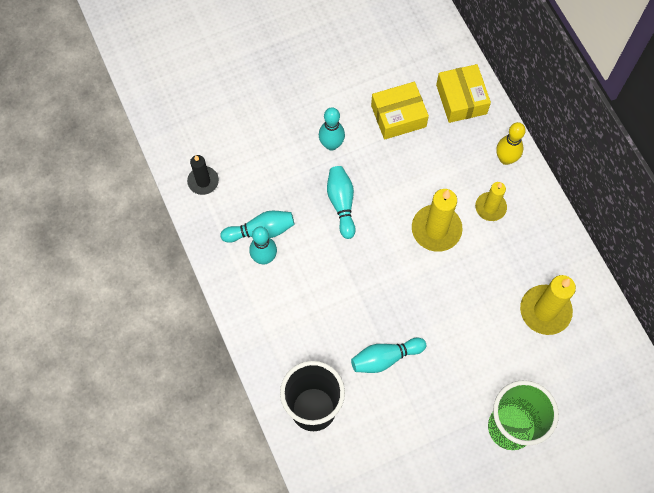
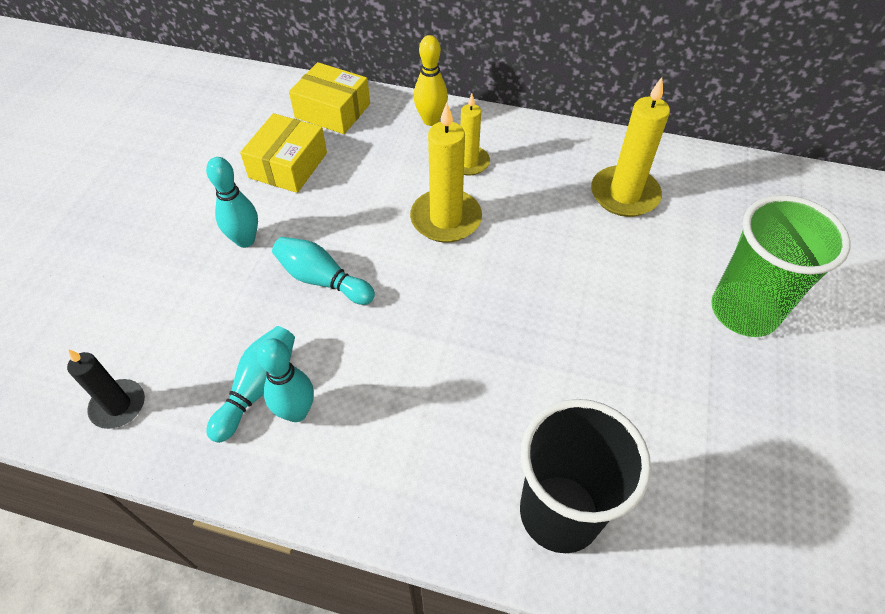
camera: 50 degrees left, 15 degrees down
turquoise bowling pin [351,338,426,373] -> none

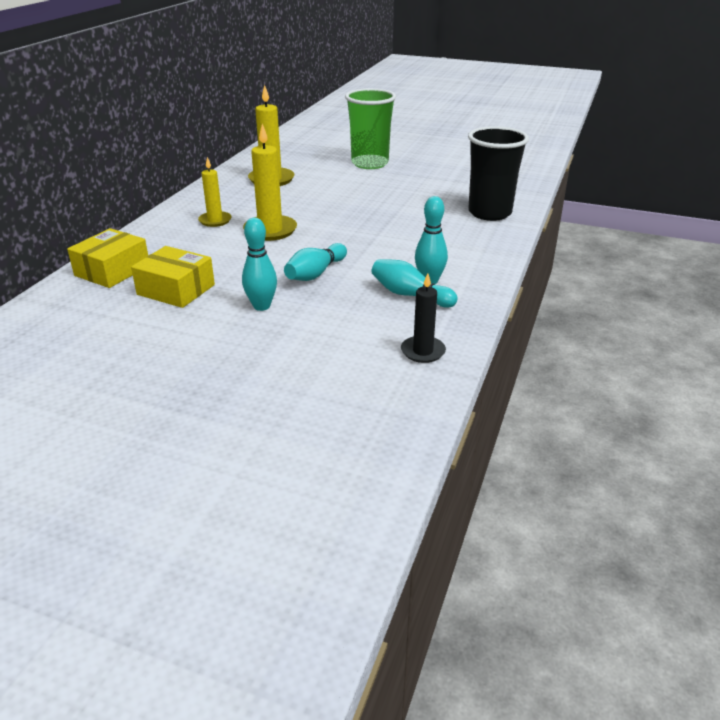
camera: 85 degrees left, 20 degrees down
yellow bowling pin [414,35,448,126] -> none

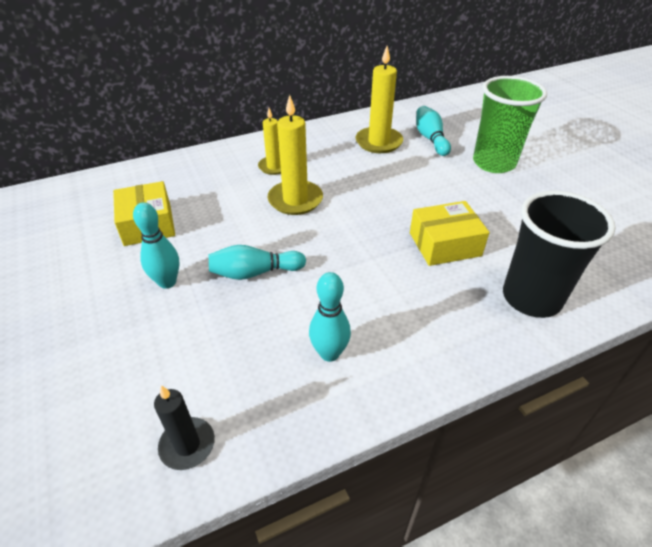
camera: 45 degrees right, 10 degrees up
yellow box [67,228,148,288] -> yellow box moved to [410,201,490,266]
turquoise bowling pin [371,259,458,308] -> turquoise bowling pin moved to [416,106,451,156]

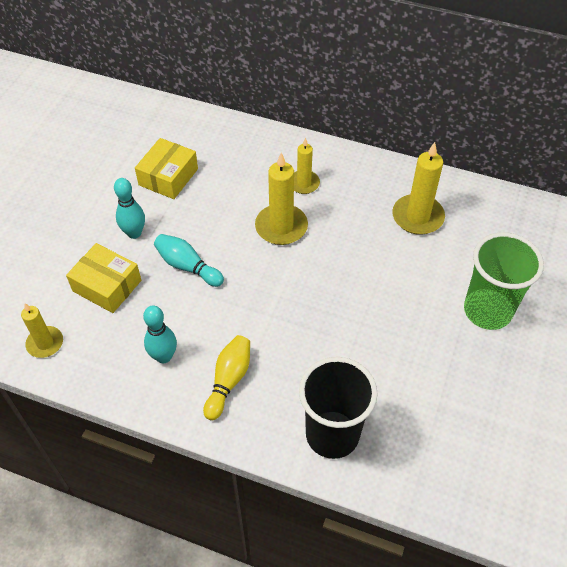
camera: 45 degrees right, 10 degrees up
black candle [154,385,215,470] -> yellow candle [21,303,63,358]
yellow box [410,201,490,266] -> yellow box moved to [66,243,141,313]
turquoise bowling pin [416,106,451,156] -> none
none -> yellow bowling pin [203,335,250,420]

